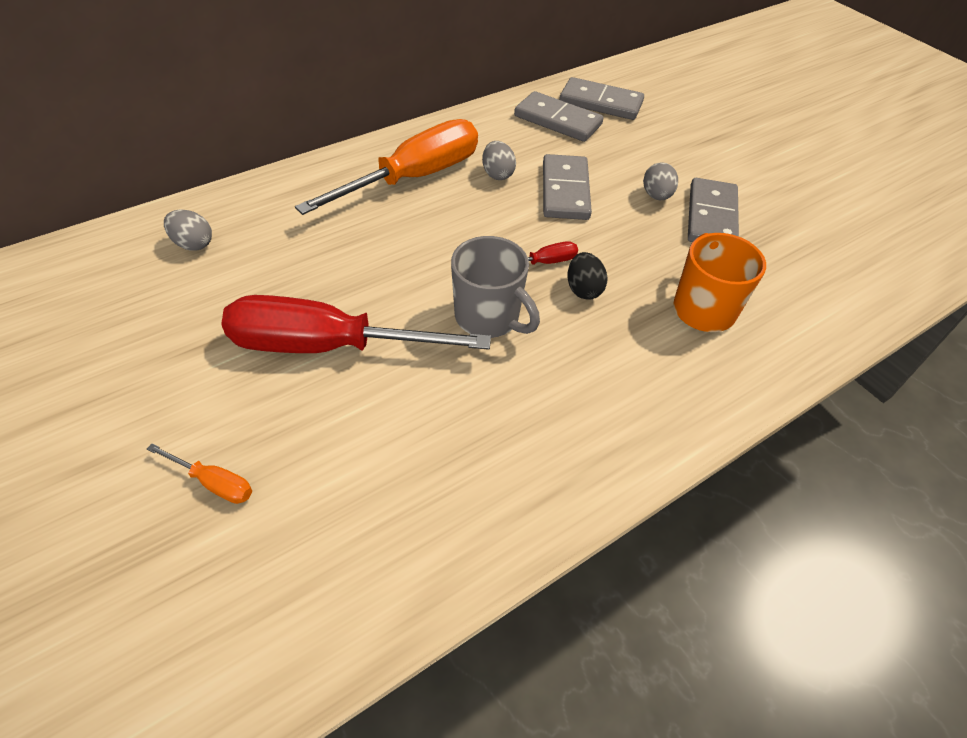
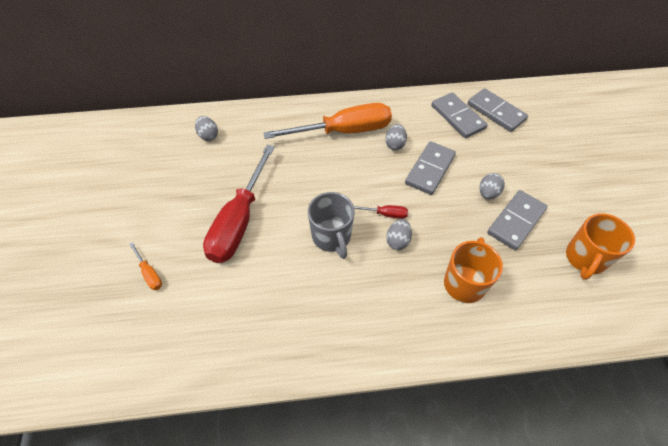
camera: 30 degrees right, 5 degrees up
red screwdriver [221,295,491,353] -> red screwdriver turned 105 degrees counterclockwise [203,145,275,263]
black egg [568,252,607,300] -> grey egg [386,219,412,250]
none -> orange mug [566,213,635,280]

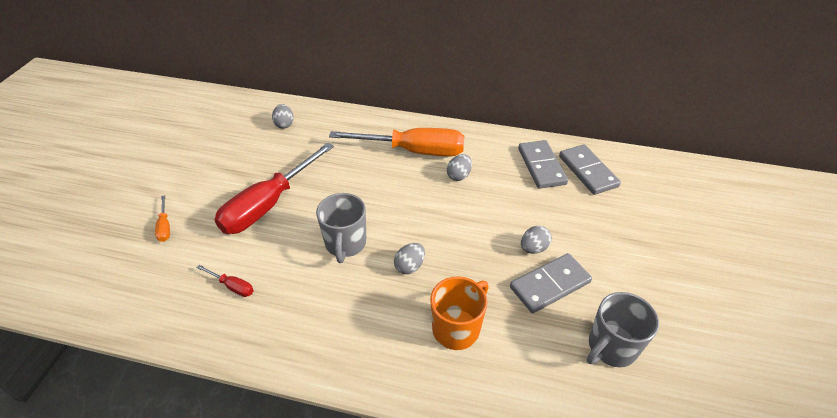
camera: 20 degrees right, 10 degrees down
red screwdriver [354,205,408,219] -> red screwdriver moved to [196,265,254,297]
grey domino [405,141,456,195] -> none
orange mug [566,213,635,280] -> grey mug [587,292,659,367]

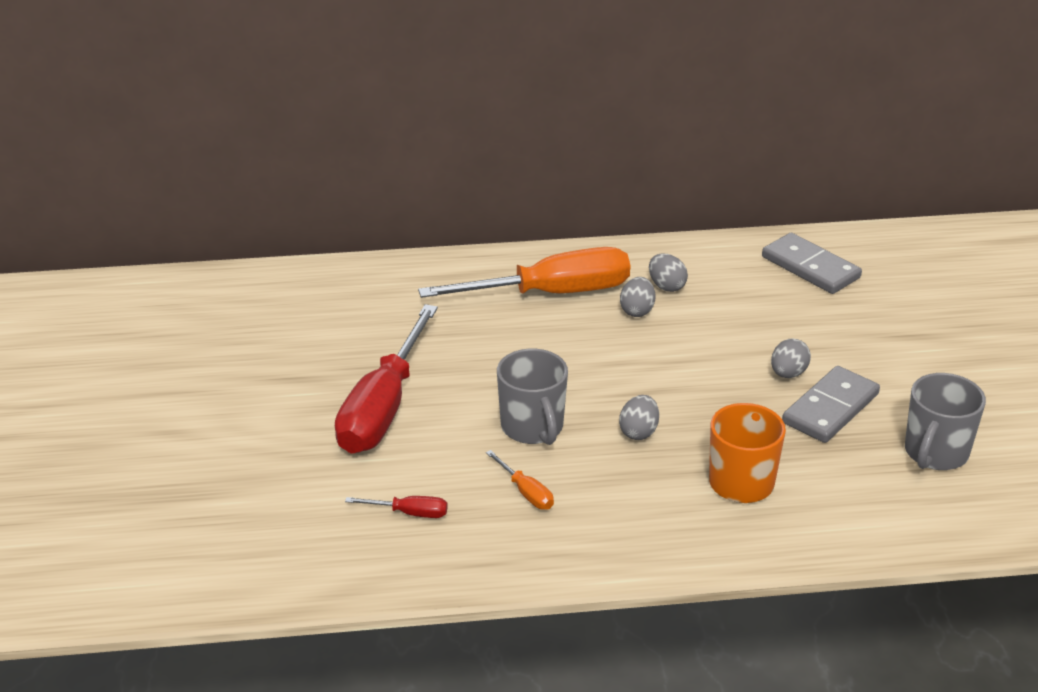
camera: 20 degrees left, 10 degrees down
orange screwdriver [155,195,170,242] -> orange screwdriver moved to [486,450,554,510]
grey egg [272,104,294,129] -> grey egg moved to [649,253,688,292]
grey domino [518,140,568,189] -> none

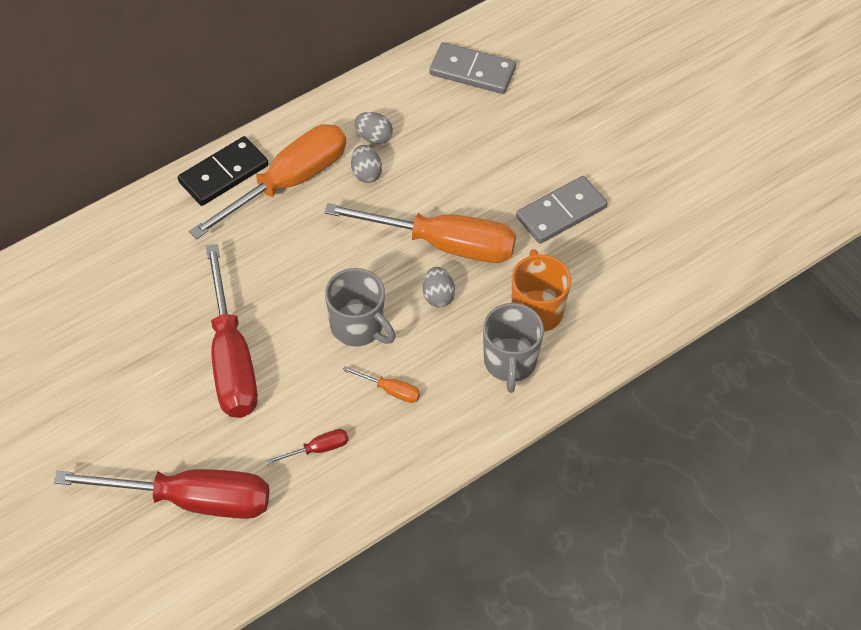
camera: 30 degrees left, 20 degrees up
grey egg [771,338,811,378] -> none
grey domino [782,366,880,443] -> grey domino turned 45 degrees clockwise [516,176,607,244]
grey mug [905,373,986,470] -> grey mug moved to [483,303,544,393]
none -> red screwdriver [54,469,270,519]
none -> black domino [178,136,268,206]
none -> orange screwdriver [324,203,516,263]

